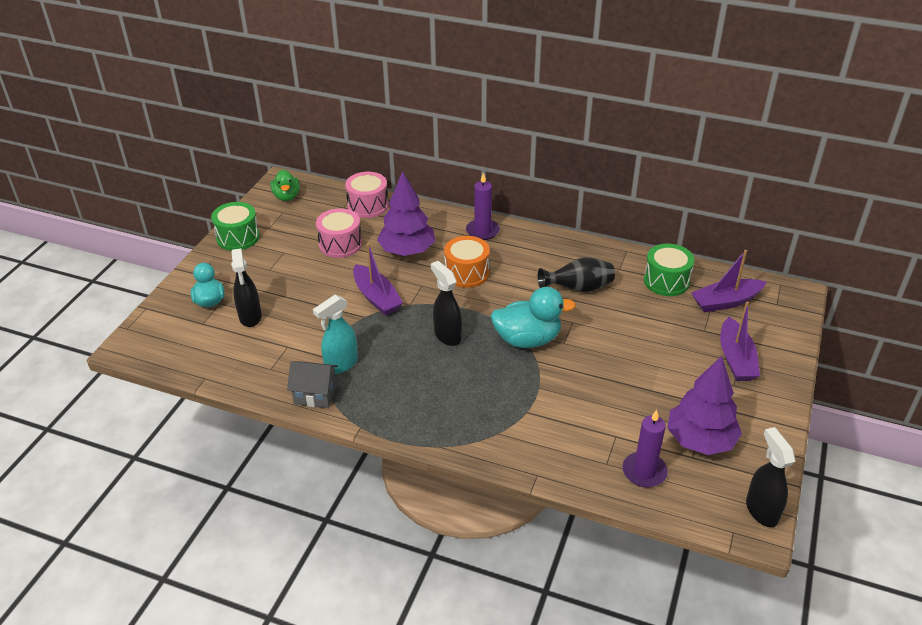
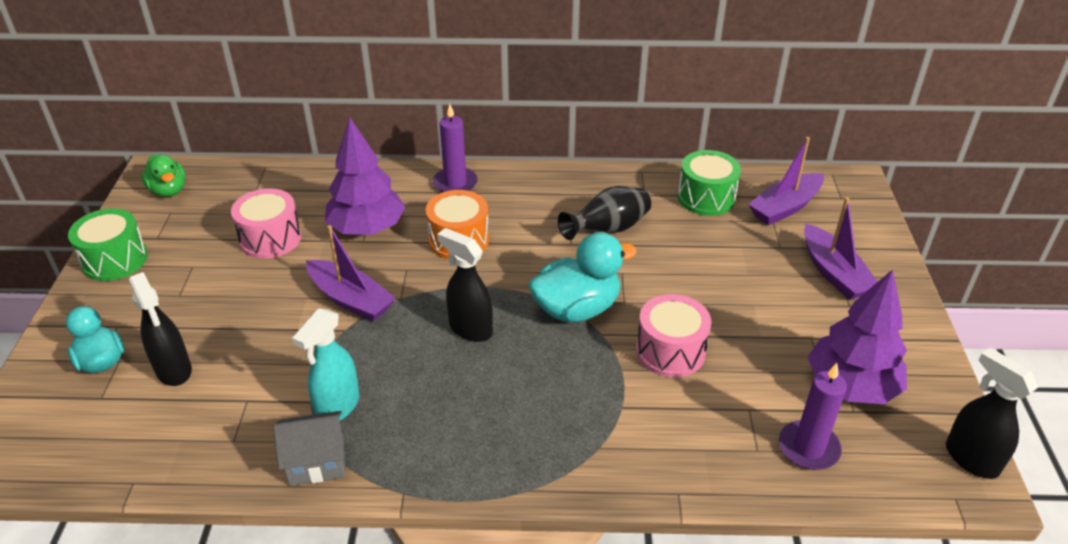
camera: 20 degrees left, 0 degrees up
pink drum [345,172,389,218] -> pink drum moved to [636,294,712,377]

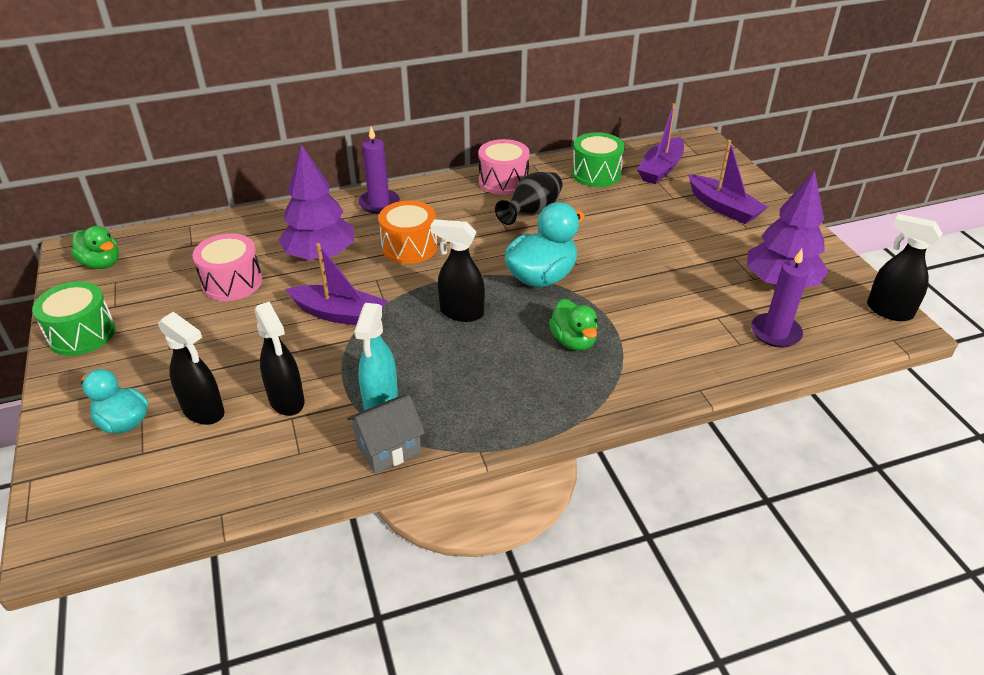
camera: 20 degrees left, 0 degrees up
pink drum [636,294,712,377] -> pink drum moved to [478,139,530,195]
none -> black spray bottle [254,302,305,416]
none -> green duck [549,299,598,351]

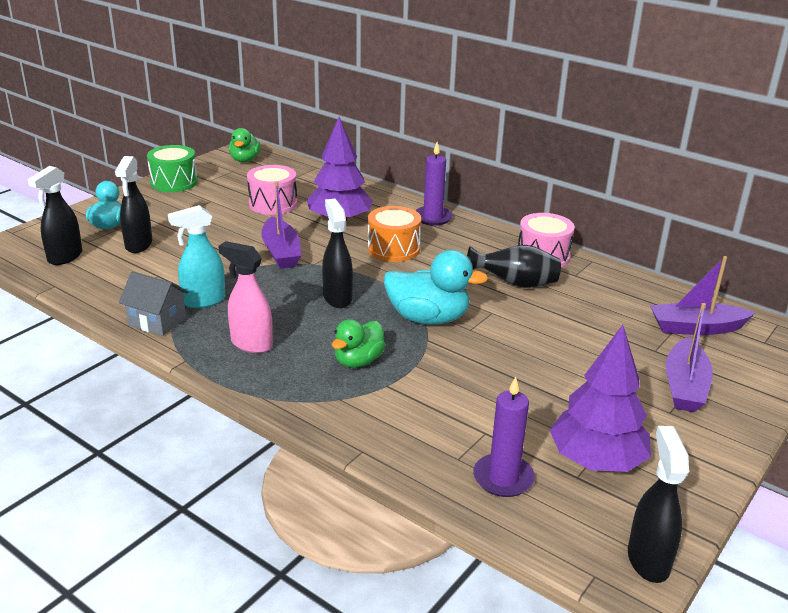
camera: 55 degrees right, 10 degrees down
black spray bottle [254,302,305,416] -> black spray bottle moved to [28,166,82,265]
green drum [572,132,625,187] -> none
none -> pink spray bottle [218,241,273,353]

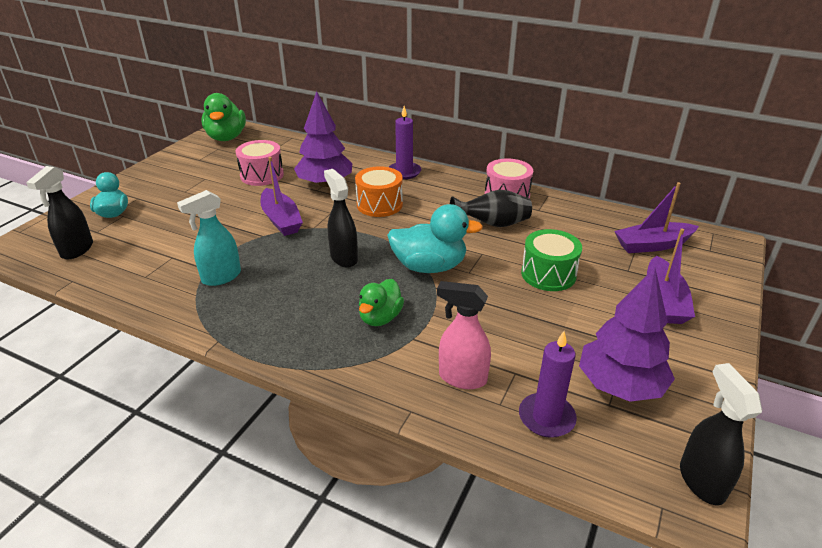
camera: 10 degrees left, 5 degrees up
black spray bottle [115,156,152,253] -> none
grey house [119,271,189,336] -> none
green drum [147,145,198,192] -> green drum moved to [521,229,582,291]
pink spray bottle [218,241,273,353] -> pink spray bottle moved to [437,281,491,389]
green duck [229,128,261,162] -> green duck [201,93,246,141], size x1.55

